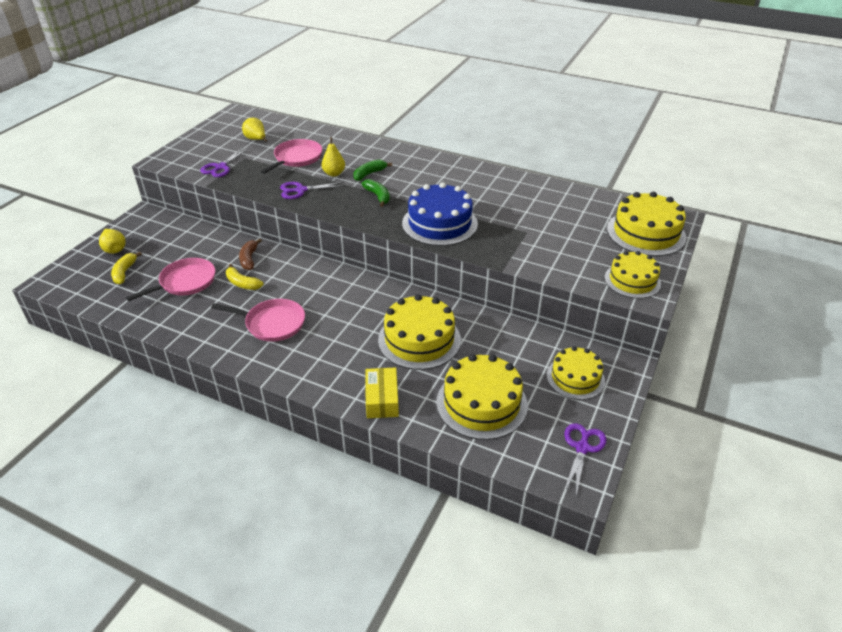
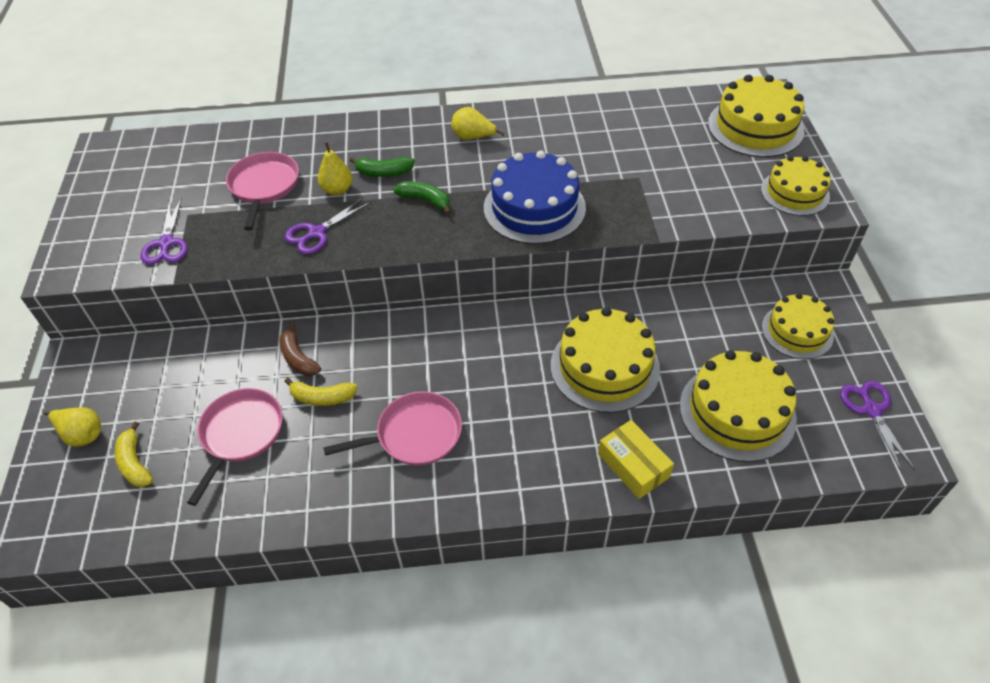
camera: 30 degrees left, 10 degrees up
yellow pear [242,118,267,142] -> yellow pear moved to [451,107,505,140]
green banana [353,159,392,181] -> green banana turned 105 degrees counterclockwise [350,157,415,177]

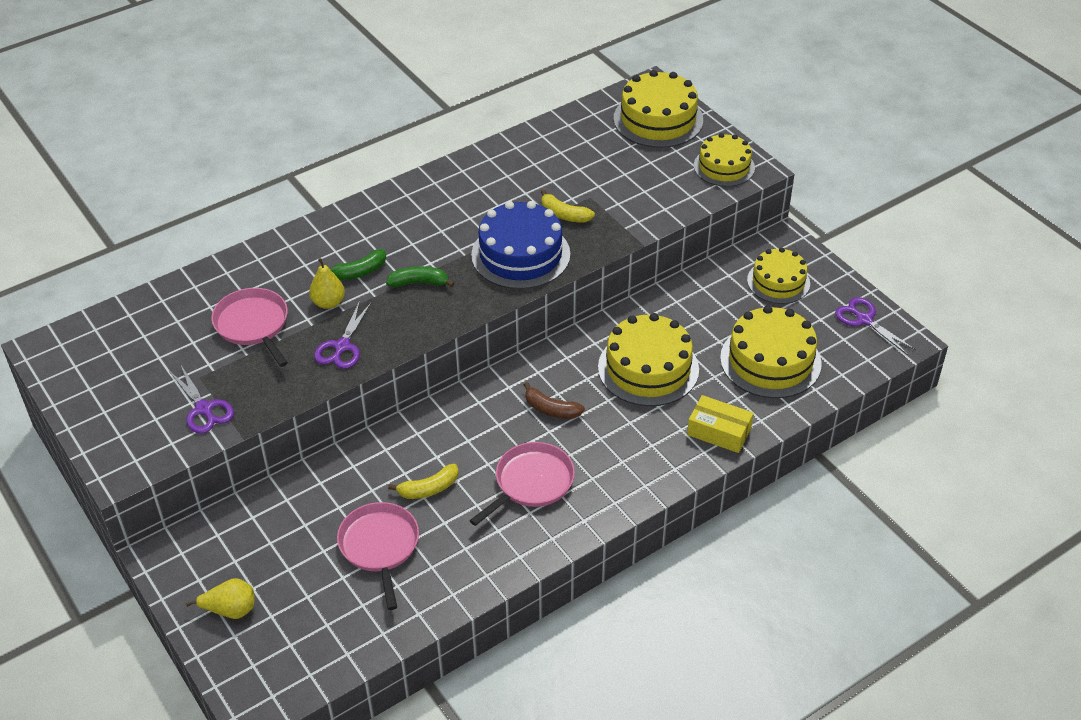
camera: 30 degrees left, 5 degrees down
yellow banana [115,421,153,487] -> yellow banana moved to [541,190,595,223]
brown banana [280,323,321,376] -> brown banana moved to [524,382,585,419]
yellow pear [451,107,505,140] -> none

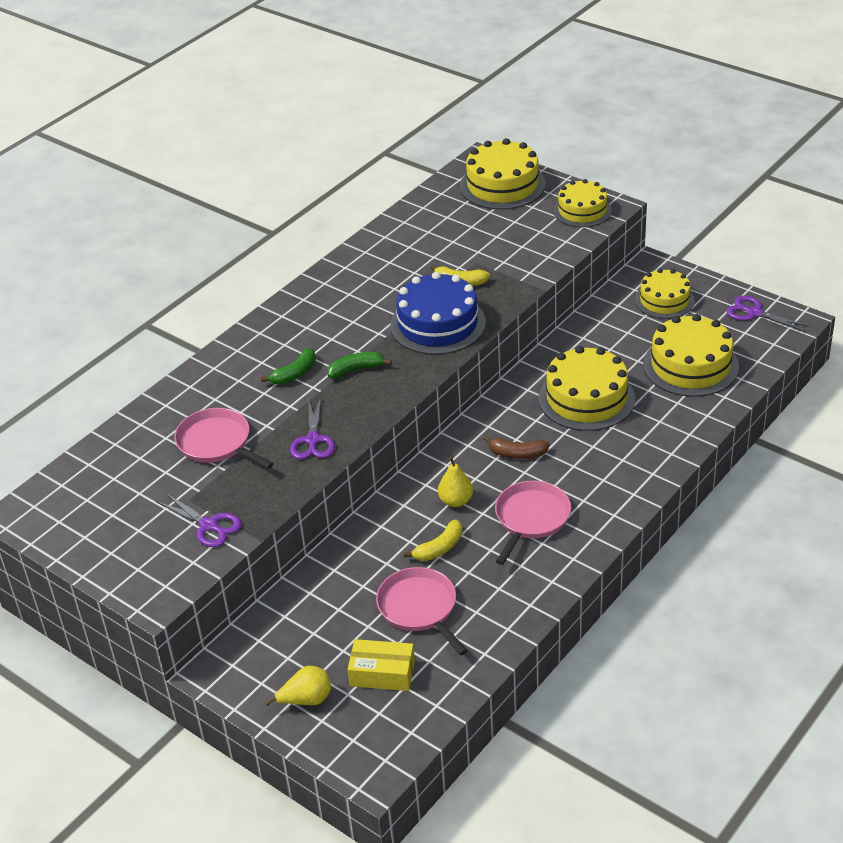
camera: 15 degrees left, 5 degrees down
yellow pear [309,258,345,309] -> yellow pear moved to [438,457,473,507]
yellow box [687,395,754,453] -> yellow box moved to [348,639,415,691]

